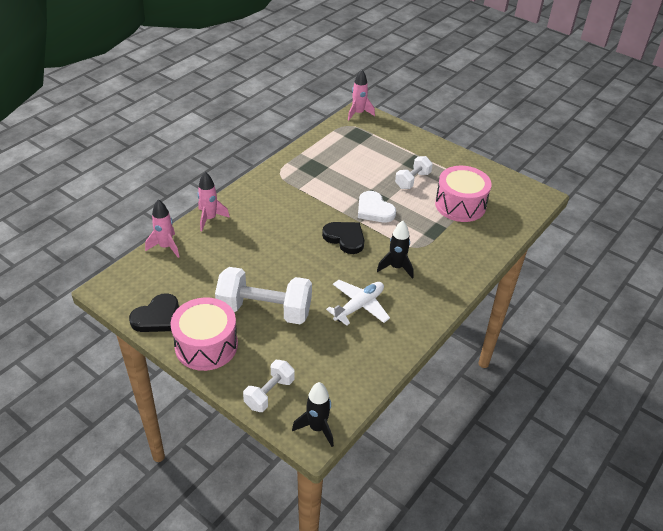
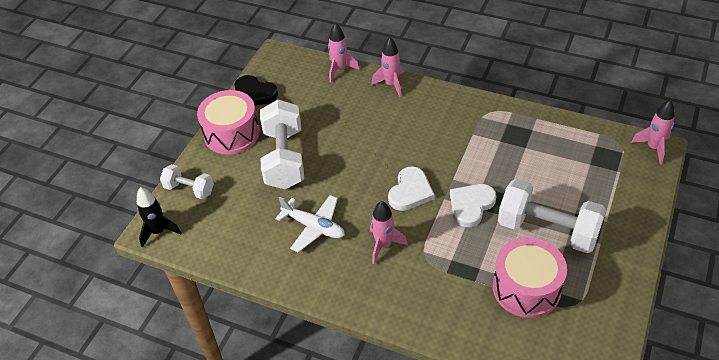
camera: 80 degrees right, 5 degrees up
black heart [322,222,364,254] -> white heart [388,166,435,211]
black rocket [377,221,413,278] -> pink rocket [370,201,408,264]
white dumbbell [395,156,433,189] -> white dumbbell [498,179,606,253], size x1.82

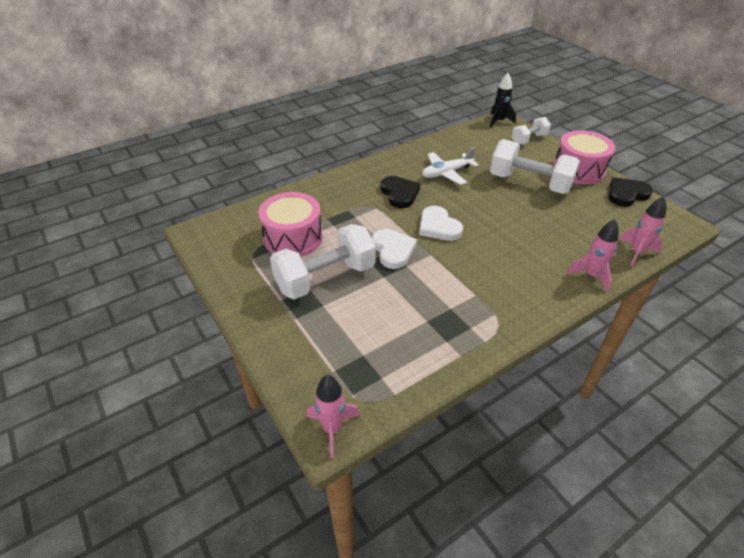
camera: 120 degrees right, 5 degrees down
pink rocket [370,201,408,264] -> black heart [380,176,420,208]

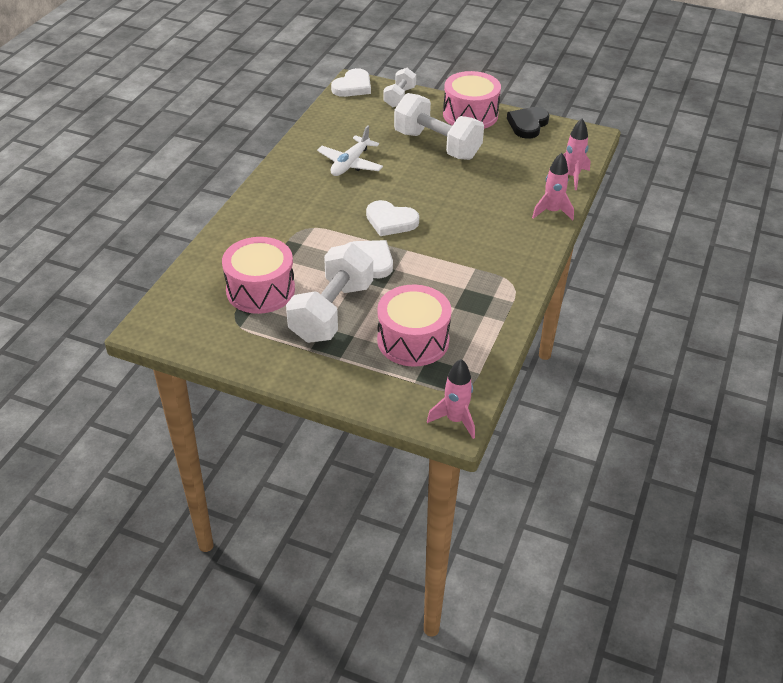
camera: 35 degrees left, 0 degrees up
black heart [380,176,420,208] -> none
black rocket [490,73,516,128] -> white heart [331,68,371,97]
white dumbbell [490,139,580,194] -> white dumbbell turned 45 degrees clockwise [394,93,484,160]
none -> pink drum [377,284,452,367]

